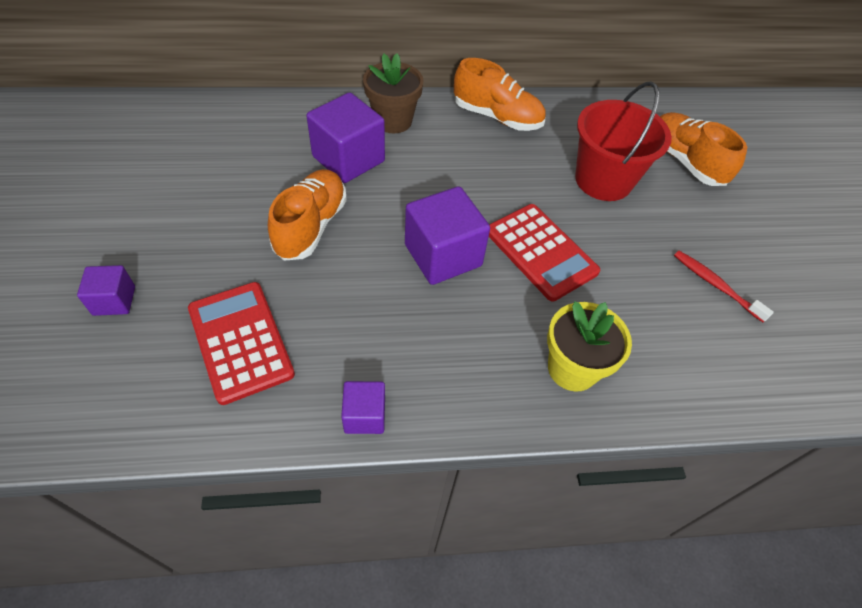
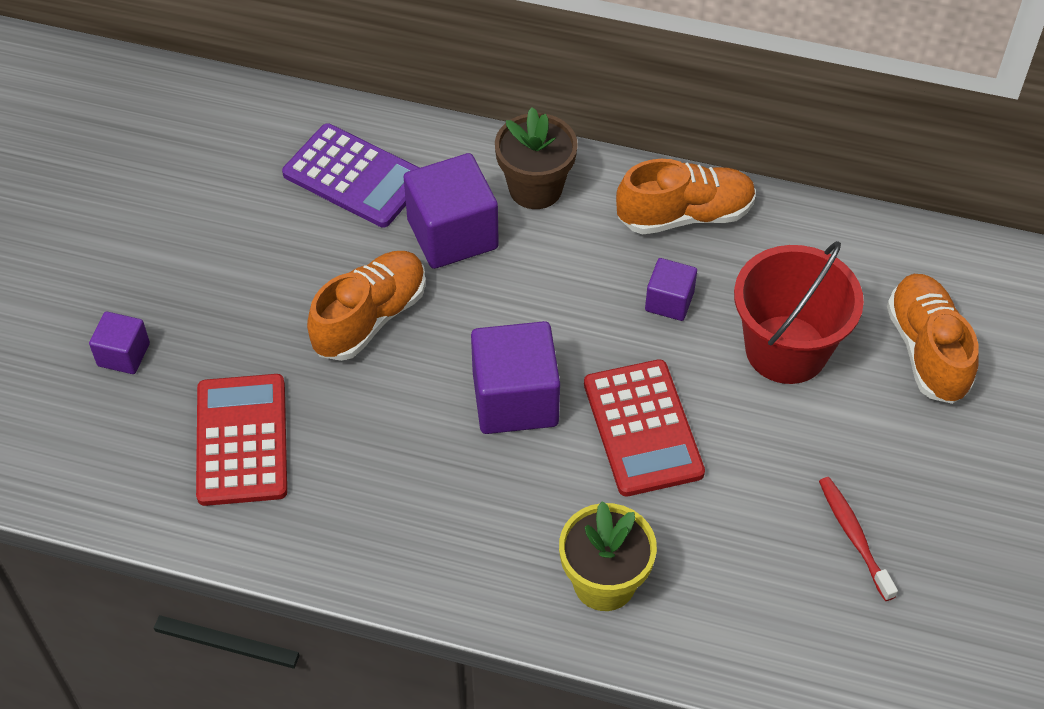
camera: 25 degrees right, 0 degrees up
purple cube [341,381,385,434] -> purple cube moved to [645,258,697,321]
orange shoe [454,58,546,131] -> orange shoe turned 60 degrees counterclockwise [616,159,756,235]
none -> purple calculator [282,124,419,228]

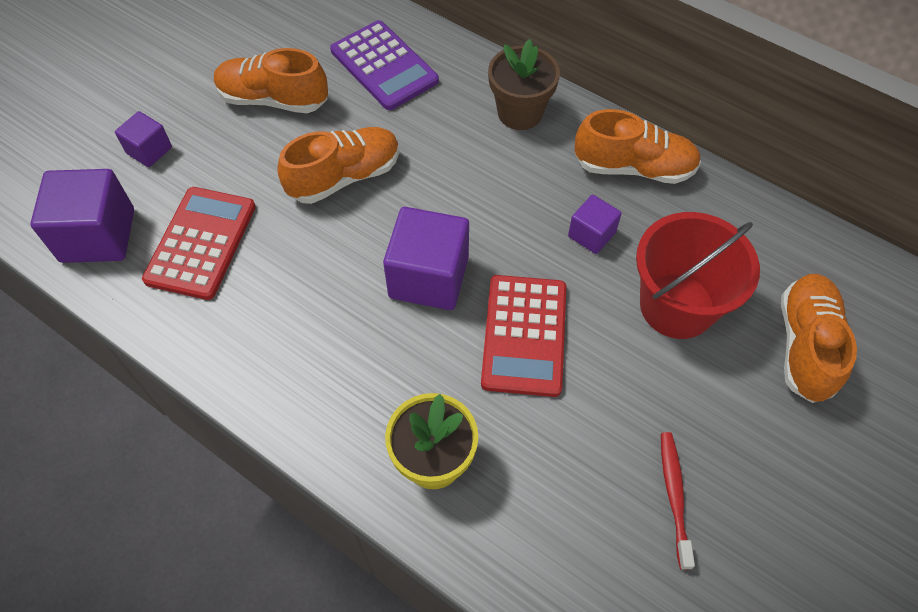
camera: 20 degrees right, 5 degrees up
purple cube [404,153,499,269] -> purple cube moved to [31,169,134,263]
none -> orange shoe [214,48,328,113]

